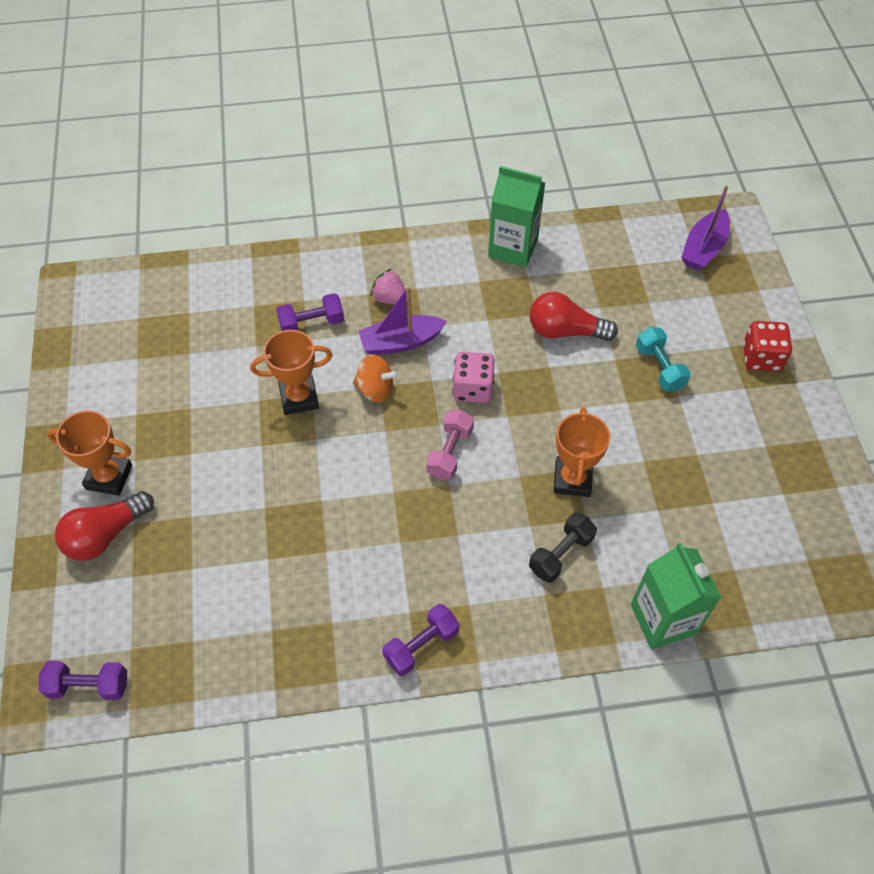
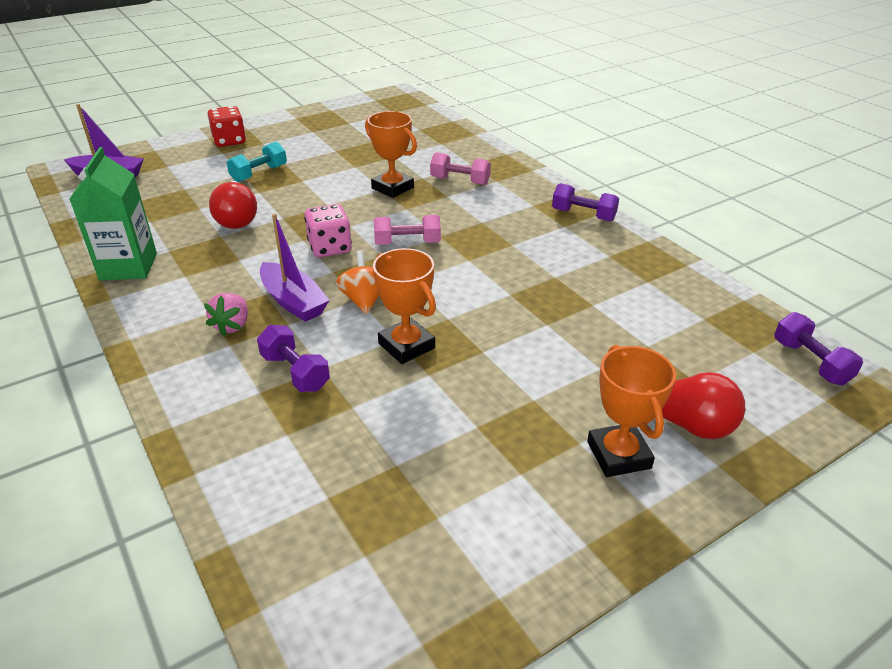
camera: 115 degrees left, 20 degrees down
black dumbbell [529,512,597,583] -> pink dumbbell [430,152,491,185]
orange trophy [554,407,610,497] -> orange trophy turned 60 degrees clockwise [365,111,417,198]
green carton [631,543,722,649] -> none

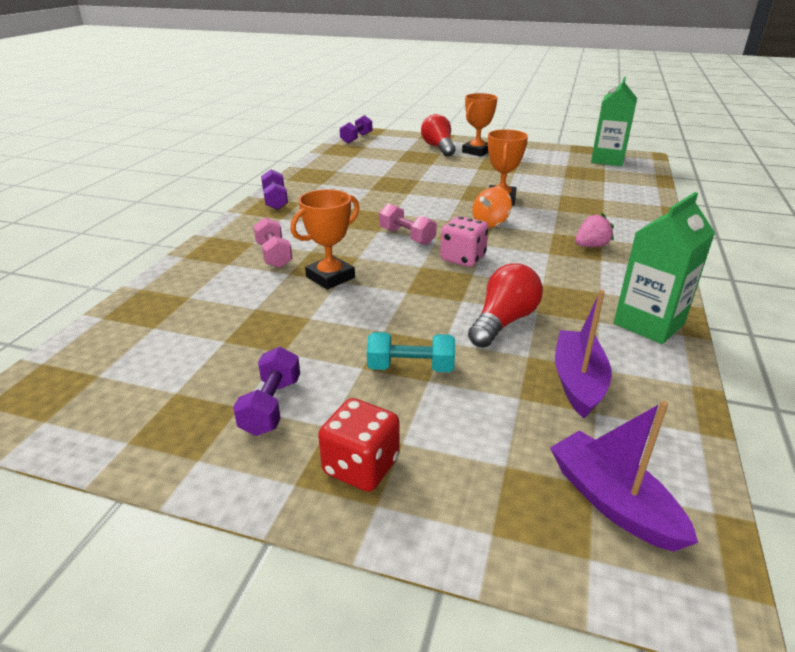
camera: 130 degrees left, 5 degrees down
purple dumbbell [257,325,330,392] -> purple dumbbell moved to [233,347,300,436]
purple boat [260,213,330,322] -> purple boat moved to [555,290,612,418]
orange trophy [365,111,417,198] -> orange trophy turned 45 degrees clockwise [290,189,360,290]
none -> green carton [591,77,637,166]

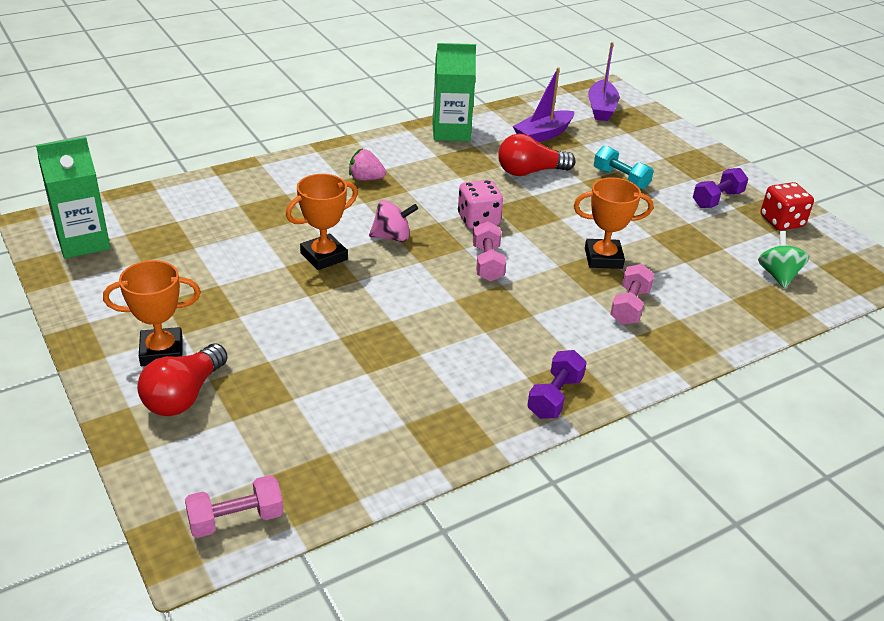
camera: 140 degrees left, 5 degrees up
red dice [318,398,400,492] -> red dice moved to [760,182,814,231]
purple dumbbell [340,115,373,144] -> pink dumbbell [185,475,284,538]
orange spinning top [472,187,512,228] -> pink spinning top [369,200,418,242]
none -> green spinning top [758,231,809,288]

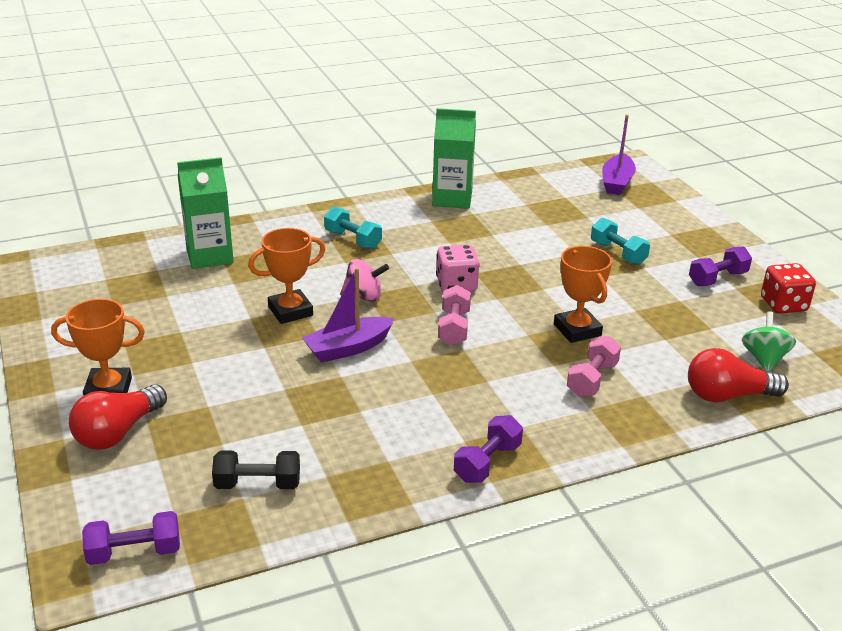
camera: 10 degrees right, 5 degrees down
green carton [36,137,111,259] -> green carton moved to [177,157,234,269]
pink dumbbell [185,475,284,538] -> purple dumbbell [82,511,180,565]
pink strawberry [349,149,386,181] -> turquoise dumbbell [324,207,382,249]
red light bulb [498,134,576,176] -> red light bulb moved to [688,348,789,402]
purple boat [513,67,574,142] -> purple boat moved to [302,268,395,363]
orange trophy [574,178,653,269] -> orange trophy turned 60 degrees clockwise [554,246,612,343]
none -> black dumbbell [212,451,300,489]

